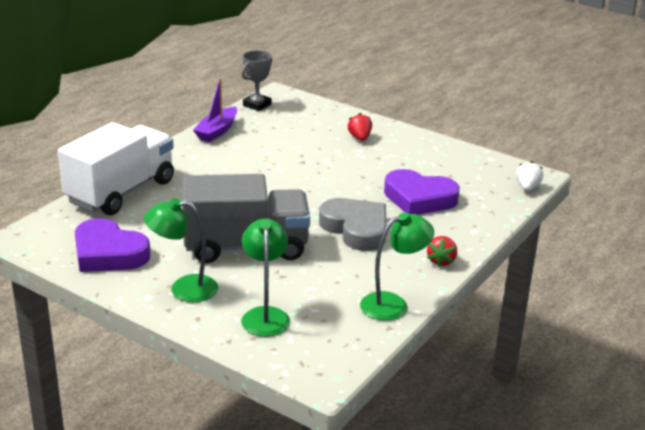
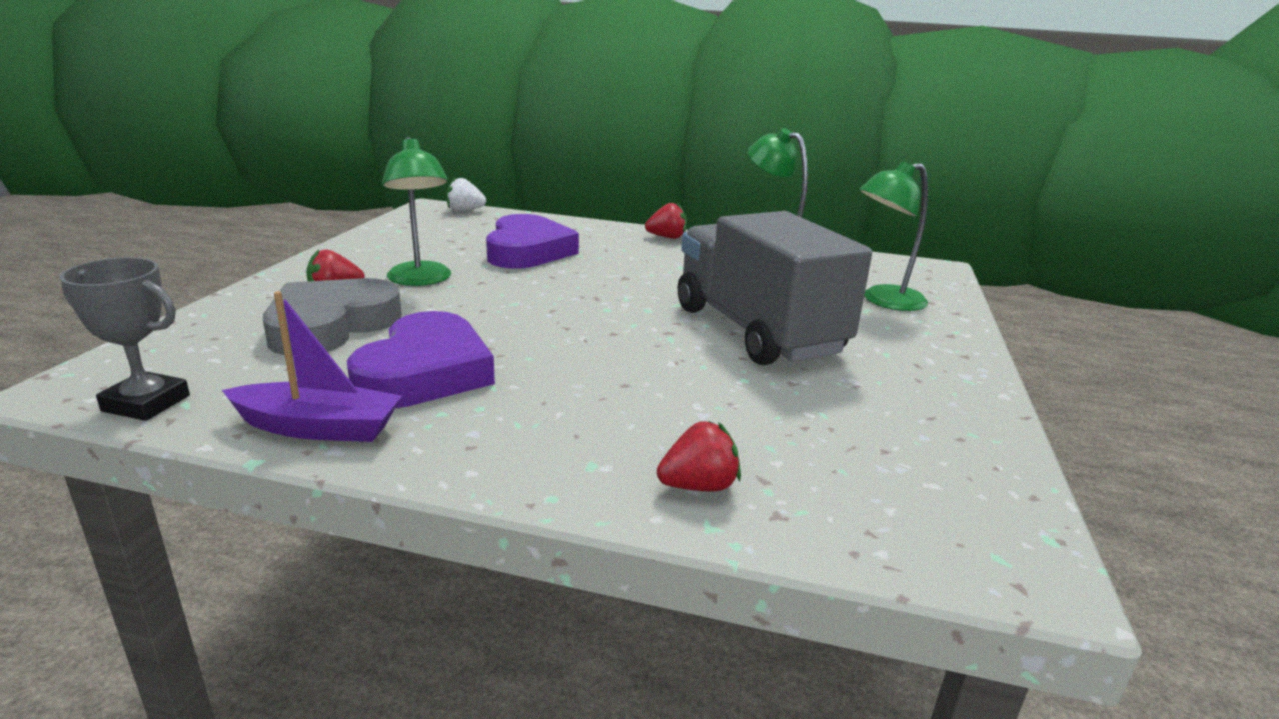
camera: 110 degrees left, 5 degrees down
white truck [58,122,174,215] -> red strawberry [657,421,741,491]
purple heart [75,218,151,272] -> purple heart moved to [347,311,495,408]
green lamp [144,198,218,302] -> green lamp moved to [382,137,451,286]
grey heart [319,198,386,251] -> grey heart moved to [263,278,402,356]

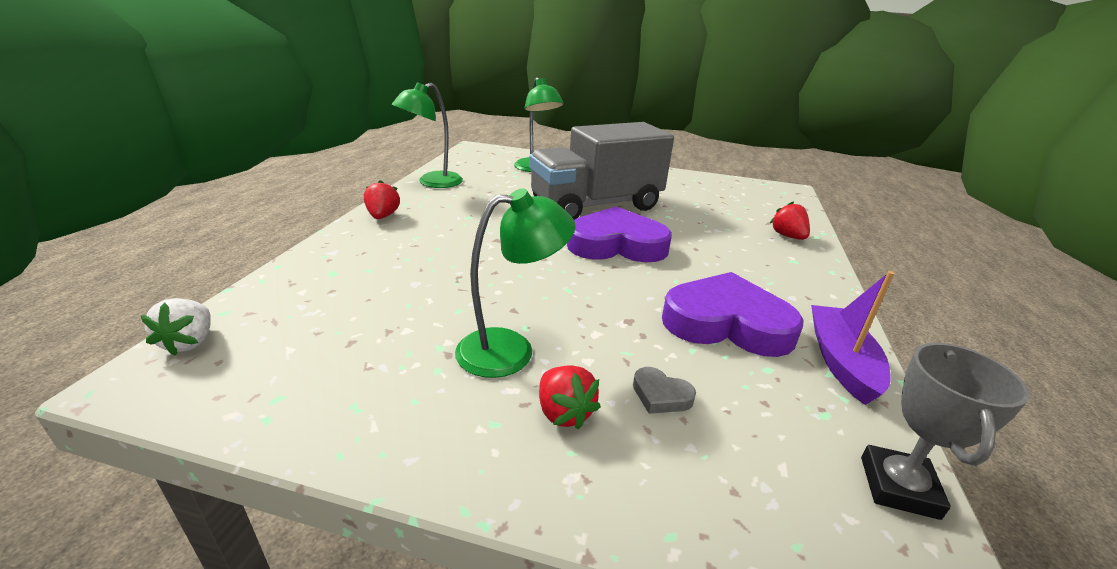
camera: 90 degrees left, 5 degrees up
grey heart [263,278,402,356] -> grey heart [633,367,696,414], size x0.40
purple heart [486,214,579,269] -> purple heart moved to [567,206,672,262]

